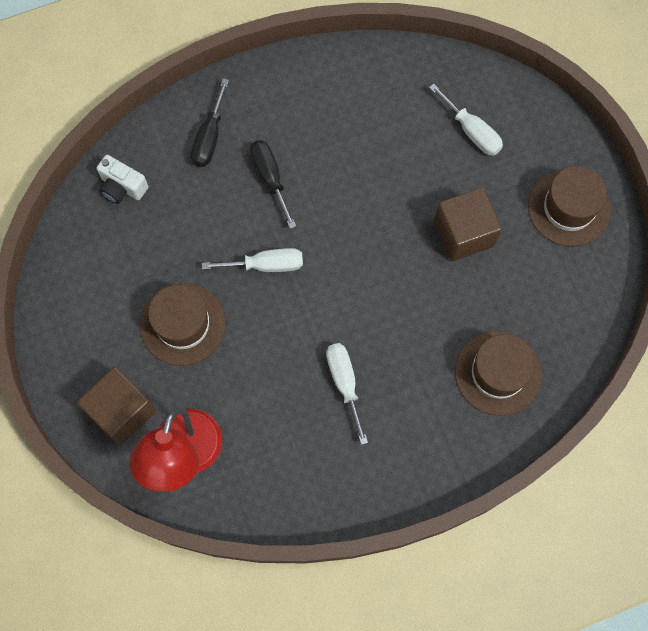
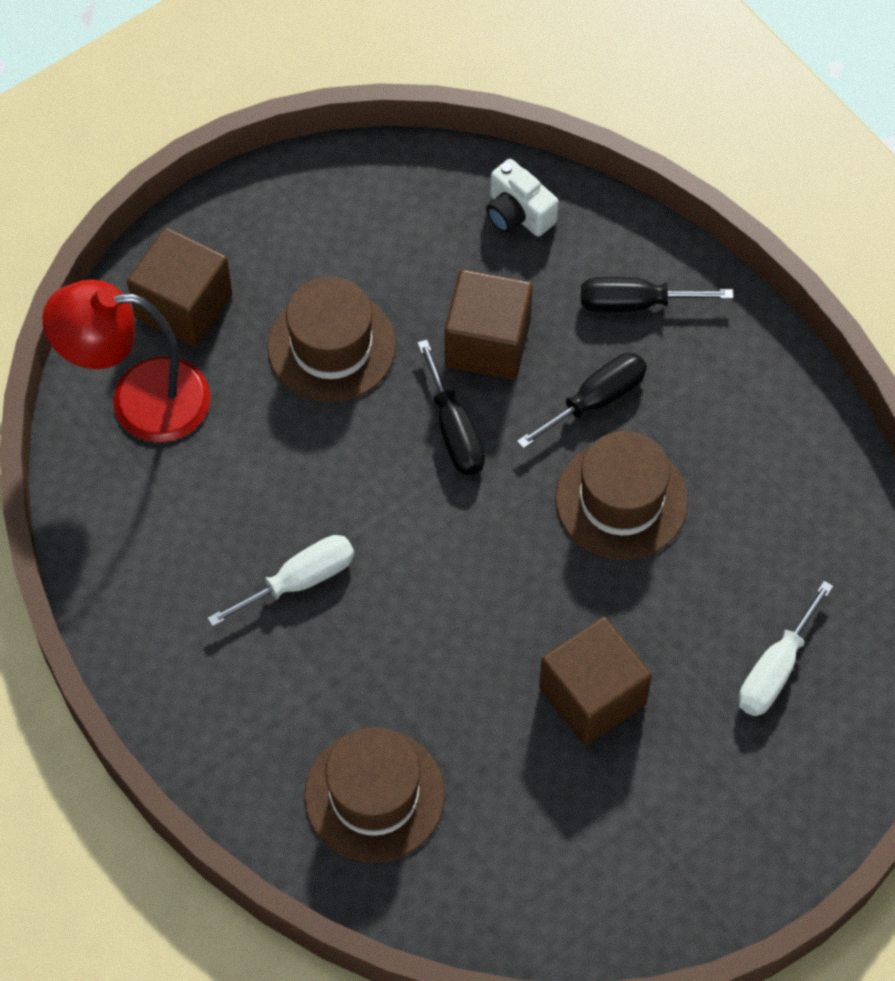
camera: 75 degrees right, 10 degrees down
white camera [97,155,148,204] -> white camera turned 60 degrees counterclockwise [486,159,559,236]
white screwdriver [202,248,303,272] -> black screwdriver [417,340,485,475]
brown hat [528,166,611,247] -> brown hat moved to [555,431,688,560]
none -> brown cube [445,269,533,380]

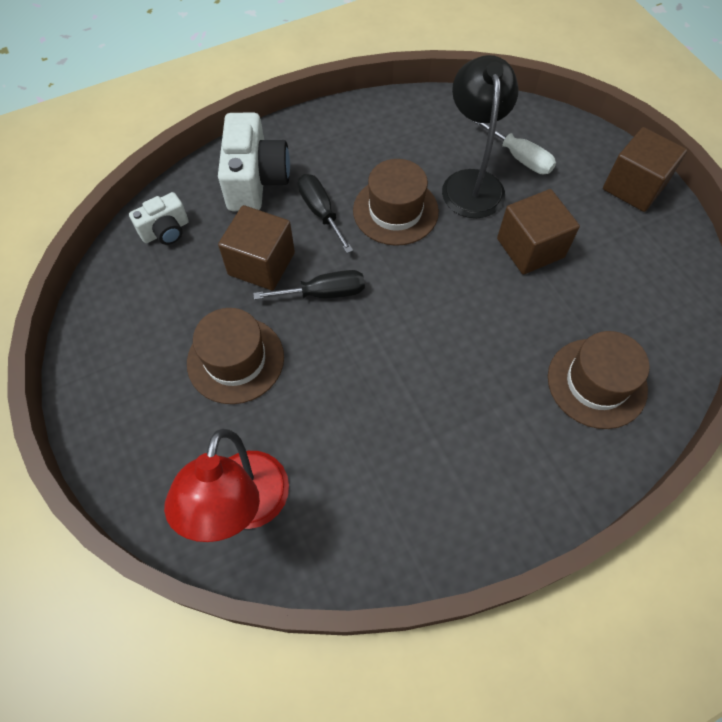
camera: 80 degrees left, 0 degrees up
brown cube [127,227,233,347] -> brown cube moved to [603,127,687,212]
white screwdriver [207,535,354,627] -> none
black screwdriver [581,277,733,312] -> white camera [218,113,290,211]
none -> black lamp [442,55,518,218]

